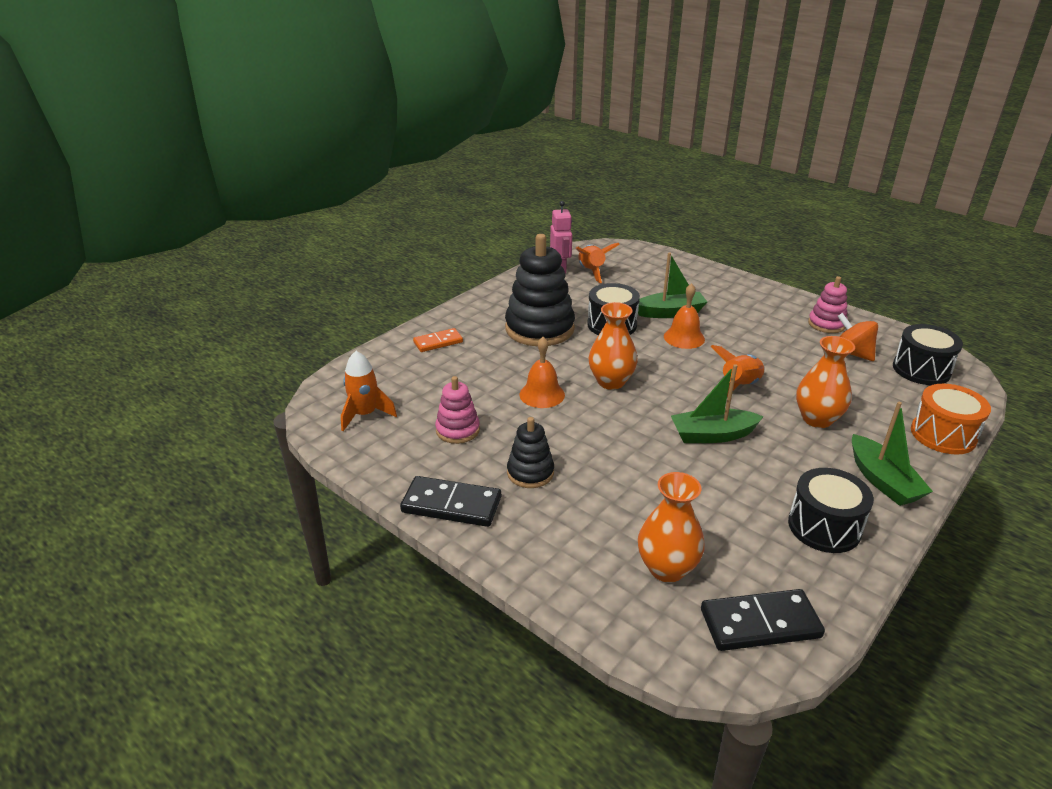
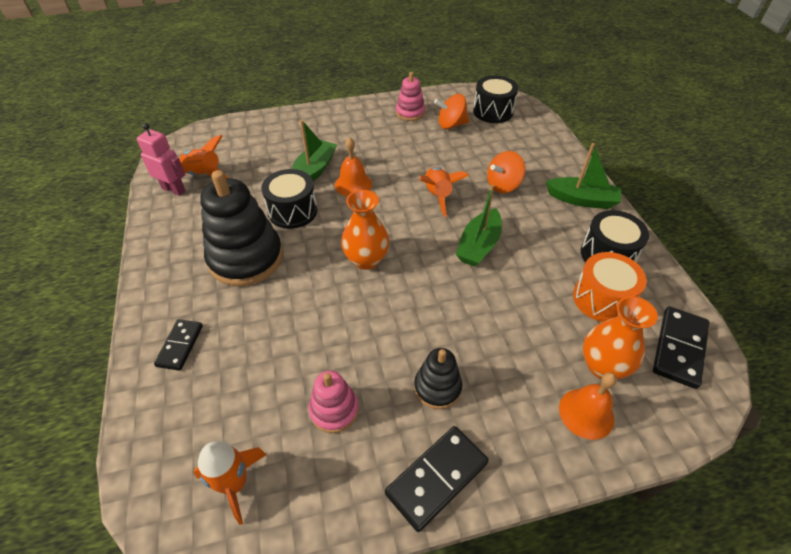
camera: 55 degrees left, 15 degrees up
orange domino [413,328,463,352] -> black domino [154,319,203,371]
orange bell [520,337,565,408] -> orange bell moved to [559,372,617,440]
orange vase [796,336,855,428] -> orange spinning top [487,151,525,193]
orange drum [911,384,991,455] -> orange drum moved to [573,252,647,322]

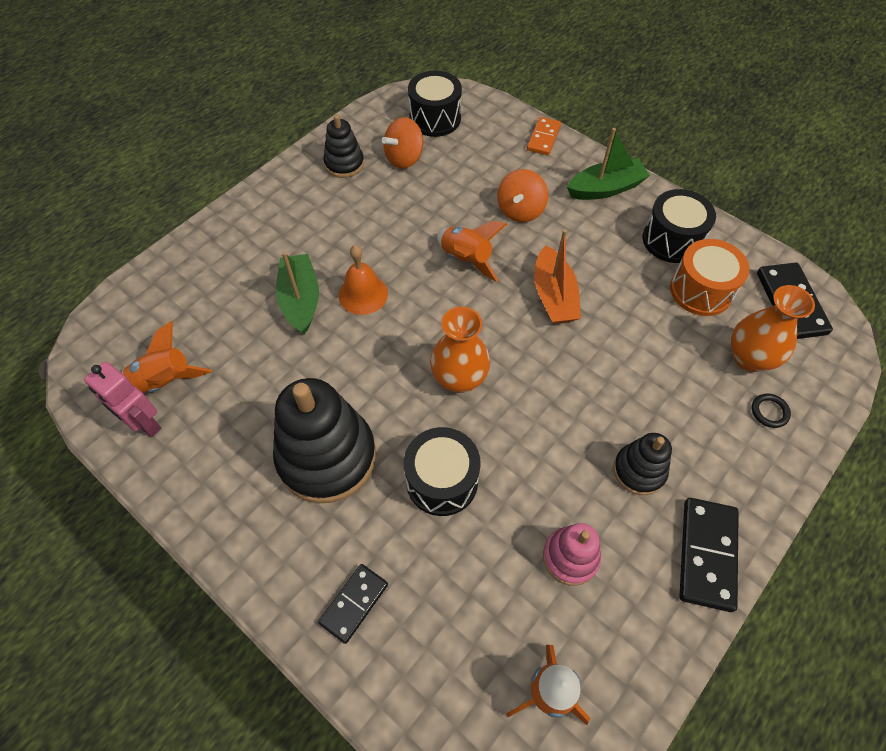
camera: 35 degrees left, 10 degrees up
pink robot [137,123,186,196] -> pink robot turned 135 degrees counterclockwise [84,362,161,437]
black domino [154,319,203,371] -> black domino turned 60 degrees clockwise [318,564,388,644]
black drum [261,169,317,229] -> black drum moved to [404,427,481,516]
pink stacking toy [396,72,425,121] -> black stacking toy [323,115,364,178]
green boat [456,185,502,267] -> orange boat [534,229,581,324]
orange bell [559,372,617,440] -> black ring [752,394,791,428]
none -> orange domino [527,117,561,155]

